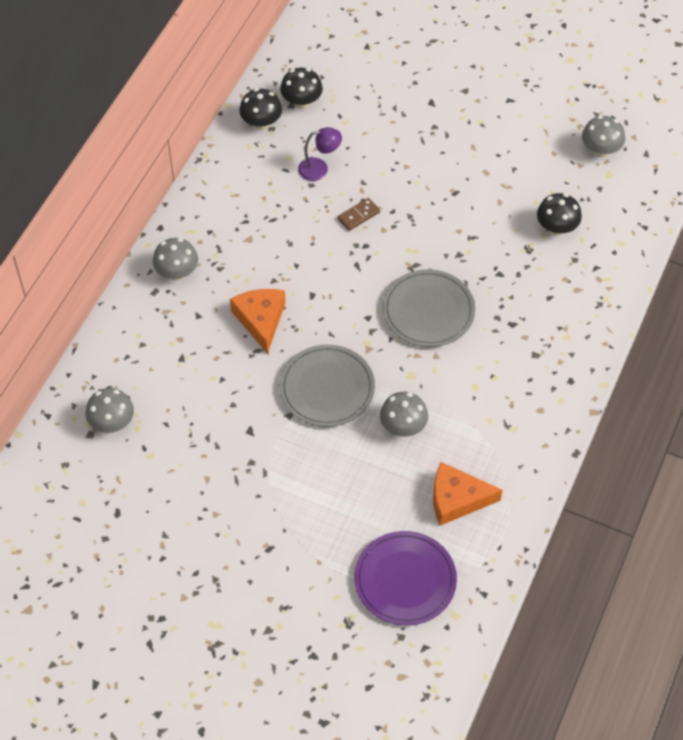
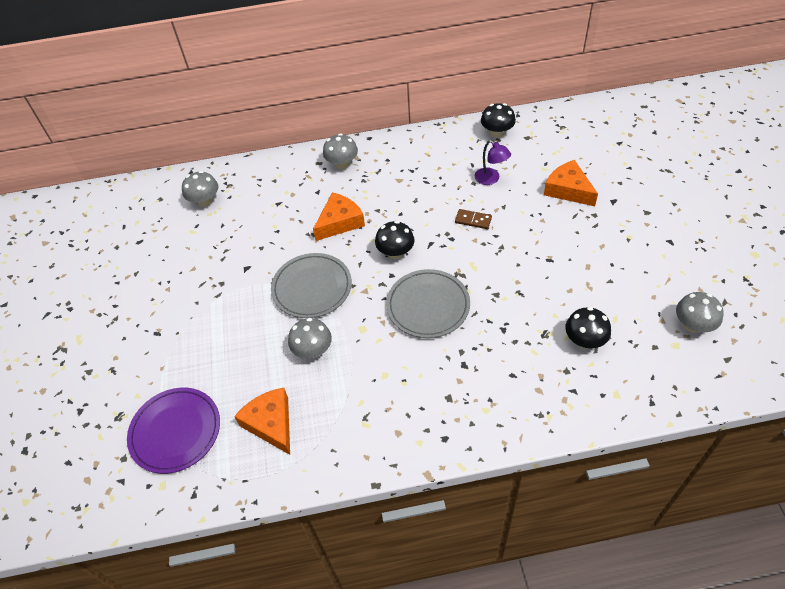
camera: 60 degrees right, 5 degrees down
black mushroom [280,68,323,109] -> black mushroom moved to [375,221,415,259]
none -> orange cheese [544,160,598,206]

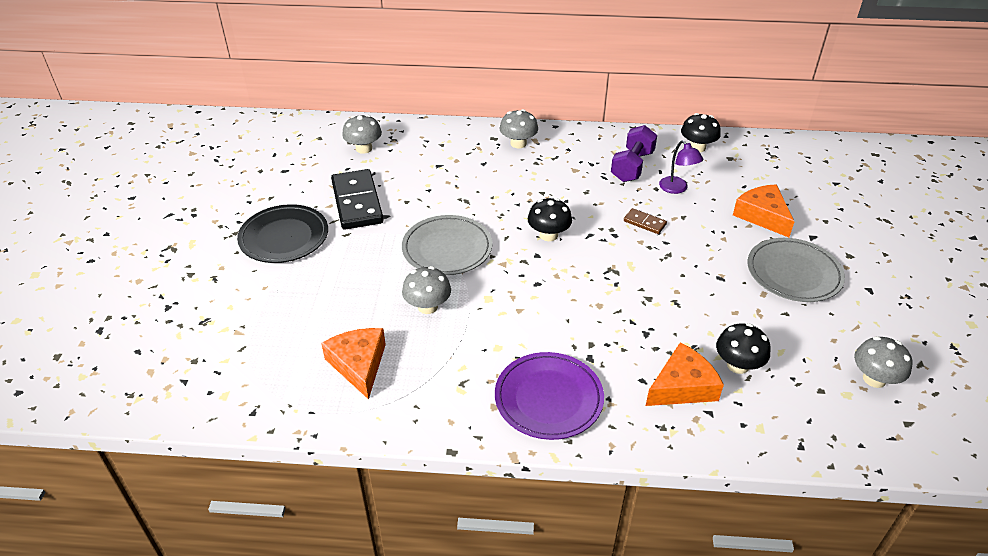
camera: 10 degrees right, 10 degrees down
purple plate [127,388,220,474] -> purple plate moved to [495,352,604,440]
orange cheese [313,192,365,241] -> orange cheese moved to [646,342,724,406]
grey plate [386,269,470,338] -> grey plate moved to [748,238,845,302]
none -> black plate [237,204,328,263]
none -> black domino [331,169,383,230]
none -> purple dumbbell [611,125,657,182]

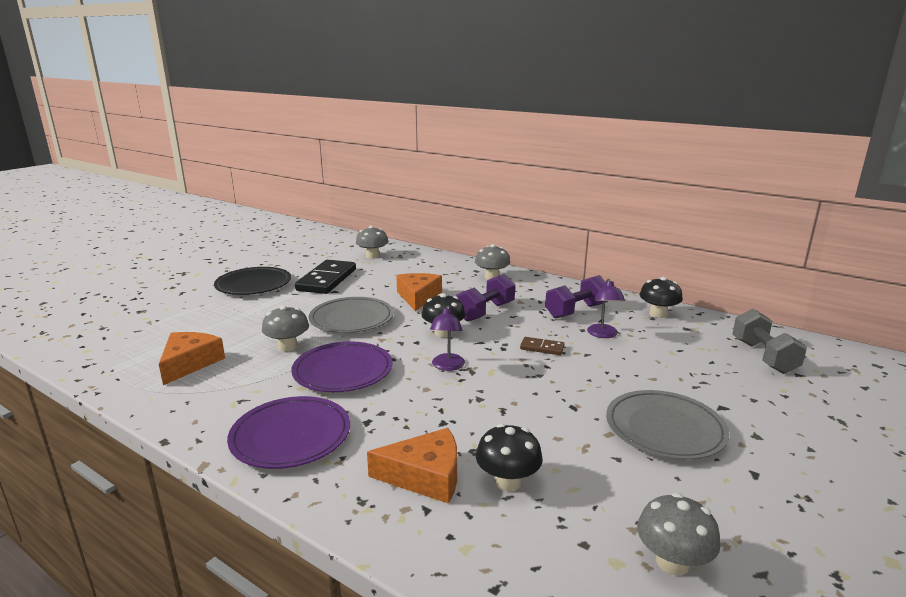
camera: 30 degrees right, 20 degrees down
brown domino [624,208,667,234] -> brown domino turned 45 degrees counterclockwise [520,337,564,355]
orange cheese [733,184,795,237] -> orange cheese moved to [396,273,442,311]
none -> purple plate [291,341,393,392]
none -> purple lamp [430,305,465,371]
none -> purple dumbbell [456,274,515,322]
none -> grey dumbbell [732,309,807,374]

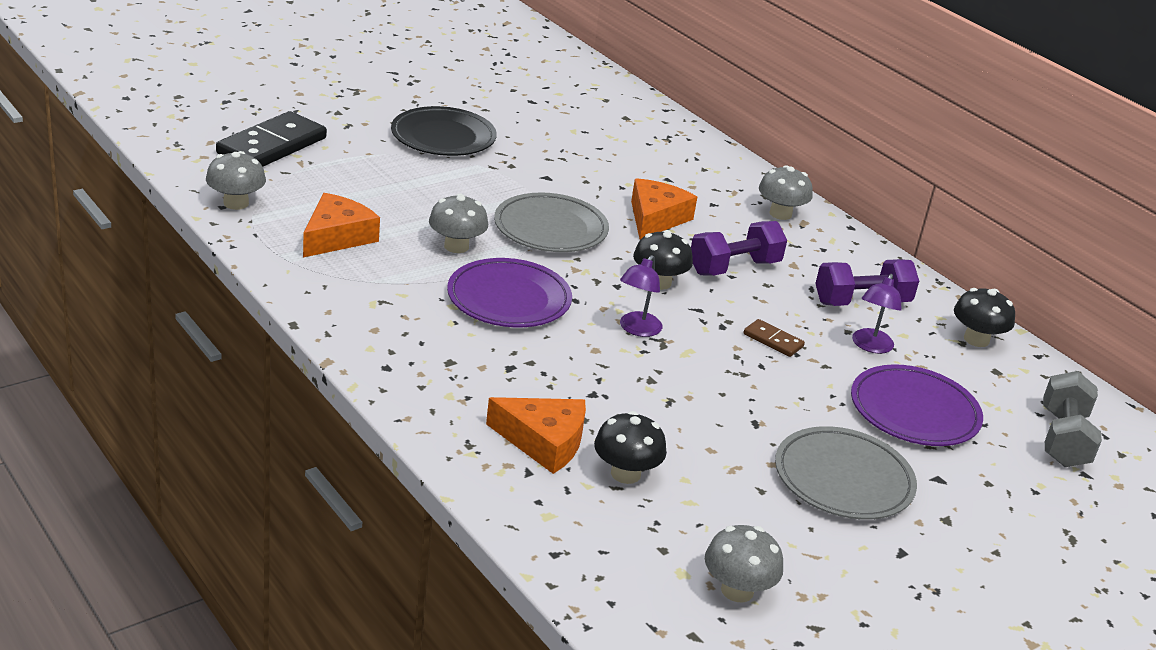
camera: 15 degrees right, 10 degrees up
purple plate [227,396,350,469] -> purple plate moved to [851,364,983,446]
black domino [295,260,356,294] -> black domino moved to [216,111,327,167]
grey mushroom [356,226,388,259] -> grey mushroom moved to [206,151,266,210]

